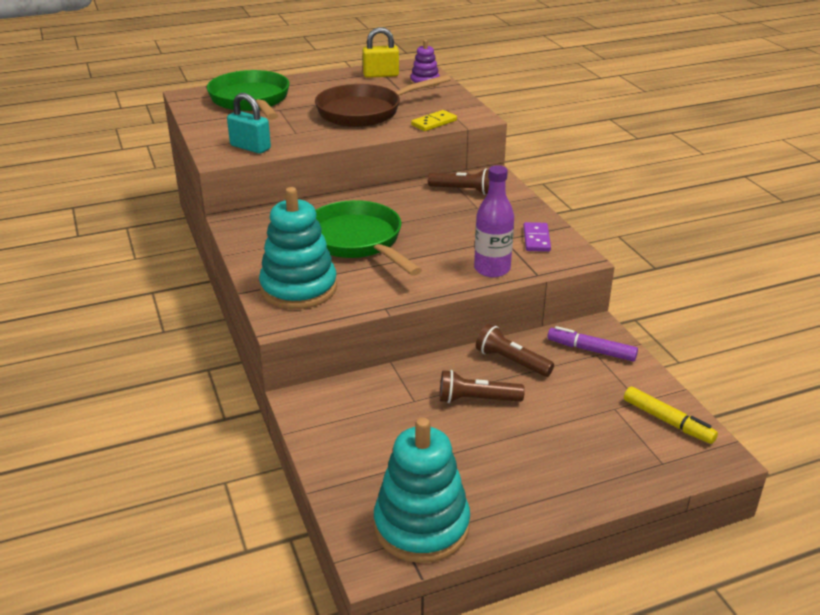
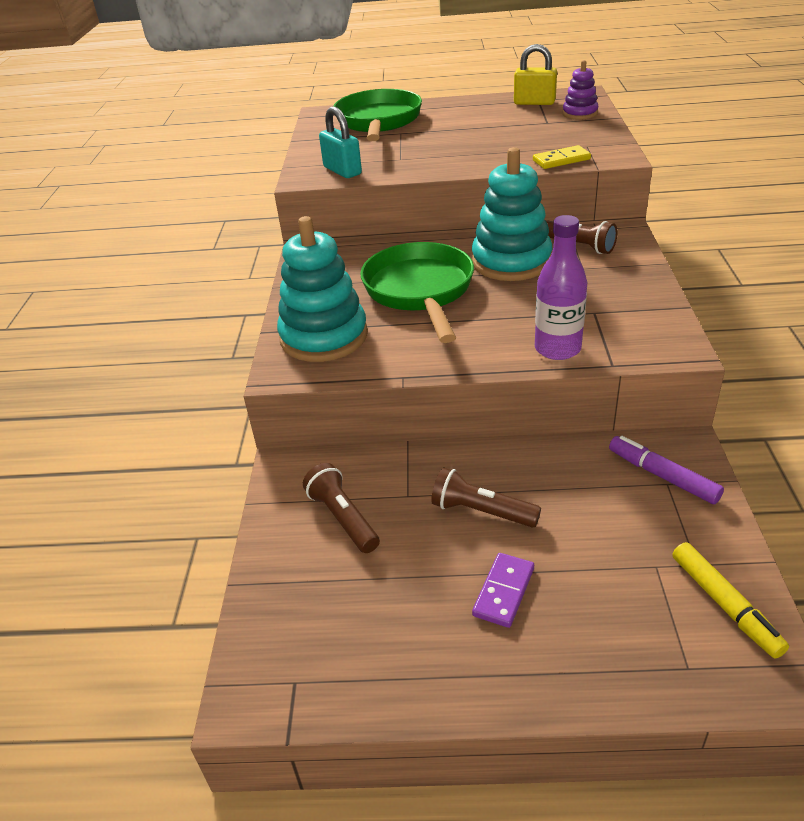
camera: 25 degrees right, 5 degrees up
brown pan [315,75,451,127] -> none
turquoise stacking toy [374,418,470,563] -> turquoise stacking toy moved to [472,147,552,281]
brown flashlight [476,324,554,377] -> brown flashlight moved to [303,463,380,553]
purple domino [523,222,551,252] -> purple domino moved to [472,553,534,628]

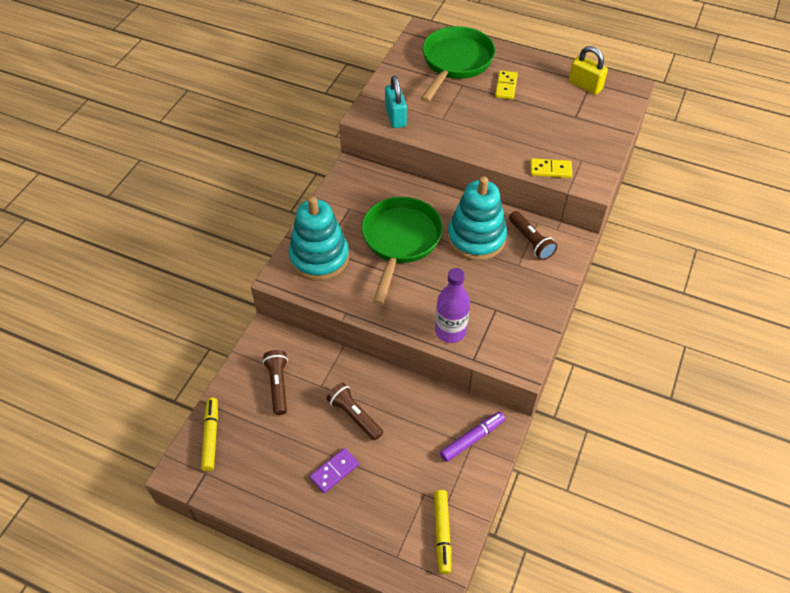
camera: 20 degrees right, 15 degrees up
purple stacking toy [563,60,598,119] -> none
purple marker [609,436,724,504] -> purple marker turned 75 degrees clockwise [440,412,505,462]
none -> yellow marker [201,398,218,471]
none -> yellow domino [495,70,518,100]

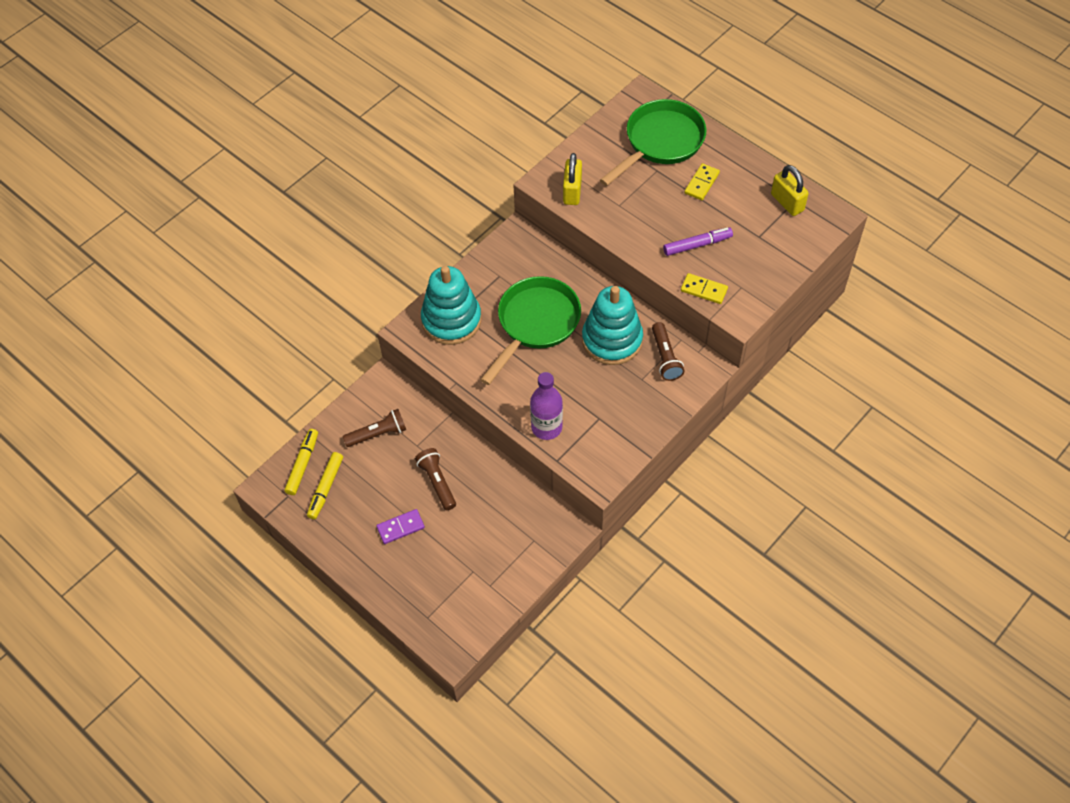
camera: 20 degrees right, 5 degrees up
brown flashlight [263,350,288,415] -> brown flashlight turned 60 degrees clockwise [343,409,406,447]
turquoise padlock [385,76,407,128] -> yellow padlock [563,153,582,205]
yellow marker [434,490,451,574] -> yellow marker moved to [307,452,343,519]
purple marker [440,412,505,462] -> purple marker moved to [663,227,733,256]

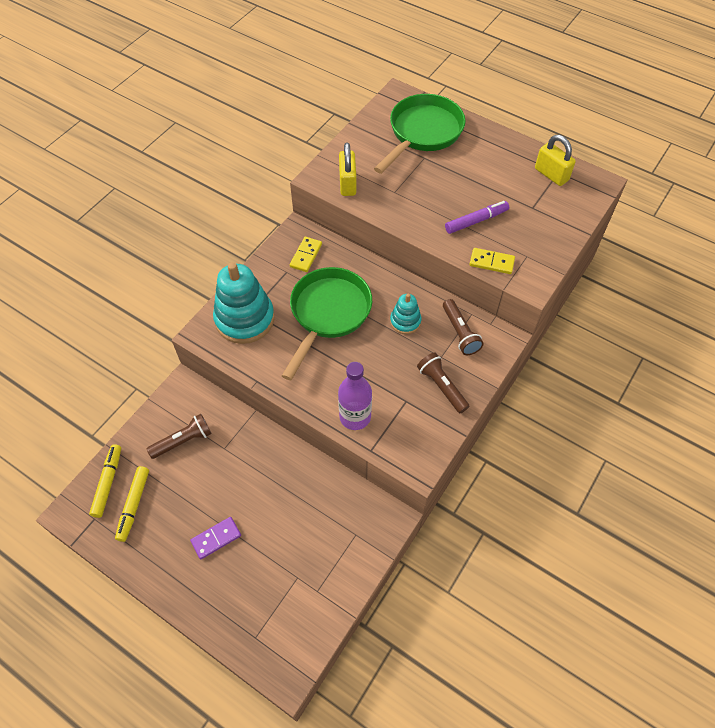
camera: 10 degrees left, 0 degrees up
brown flashlight [415,448,456,510] -> brown flashlight moved to [417,353,469,413]
turquoise stacking toy [582,286,643,365] -> turquoise stacking toy [390,294,421,334], size x0.52
yellow domino [684,163,720,200] -> yellow domino moved to [290,237,322,272]

